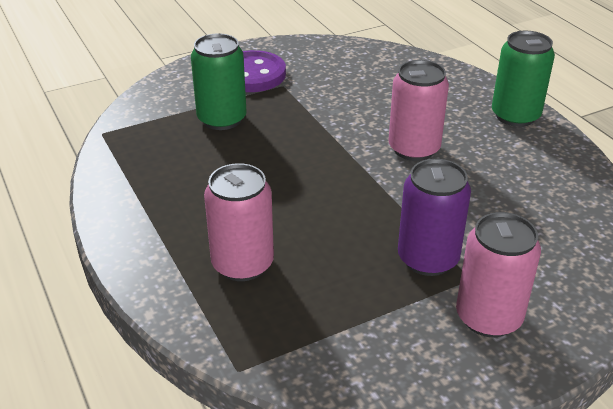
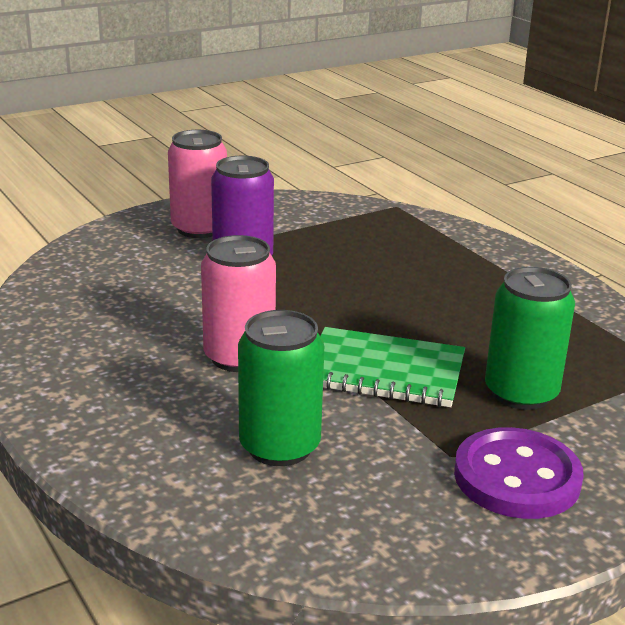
camera: 175 degrees right, 10 degrees down
pink can [204,163,274,281] -> none
green can [492,31,555,127] -> green can moved to [238,310,324,466]
none -> green notebook [320,327,465,407]

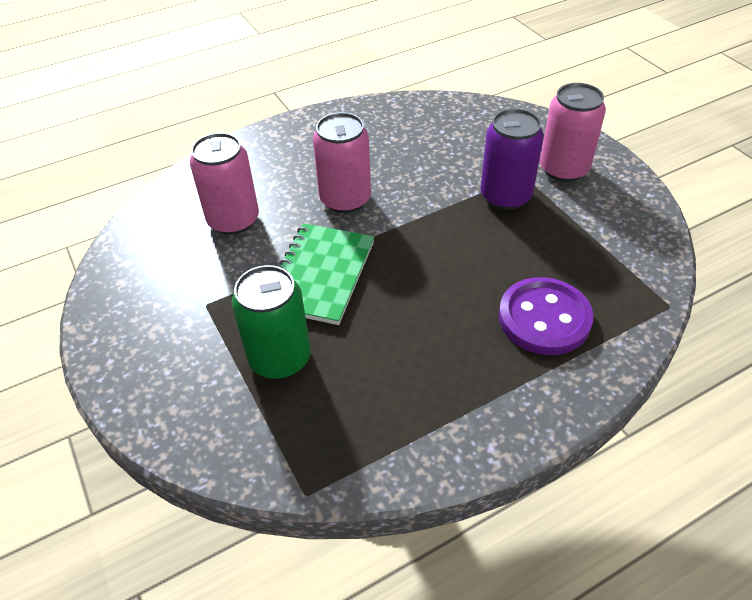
camera: 95 degrees right, 20 degrees up
green can [238,310,324,466] -> pink can [190,133,259,235]
purple button [454,427,584,519] -> purple button moved to [499,277,593,355]

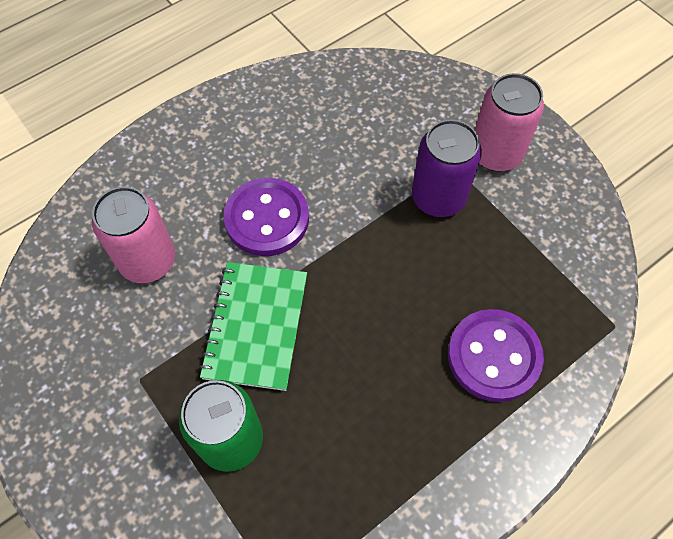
camera: 10 degrees left, 15 degrees up
pink can [313,112,371,213] -> purple button [224,178,309,256]

